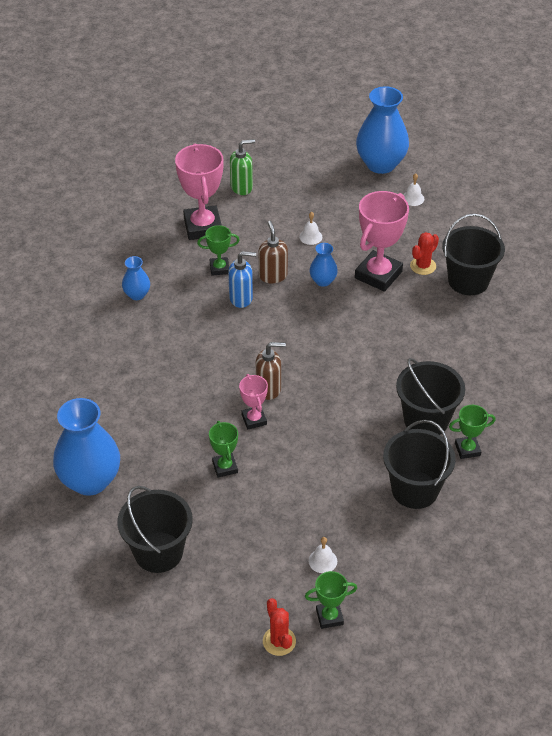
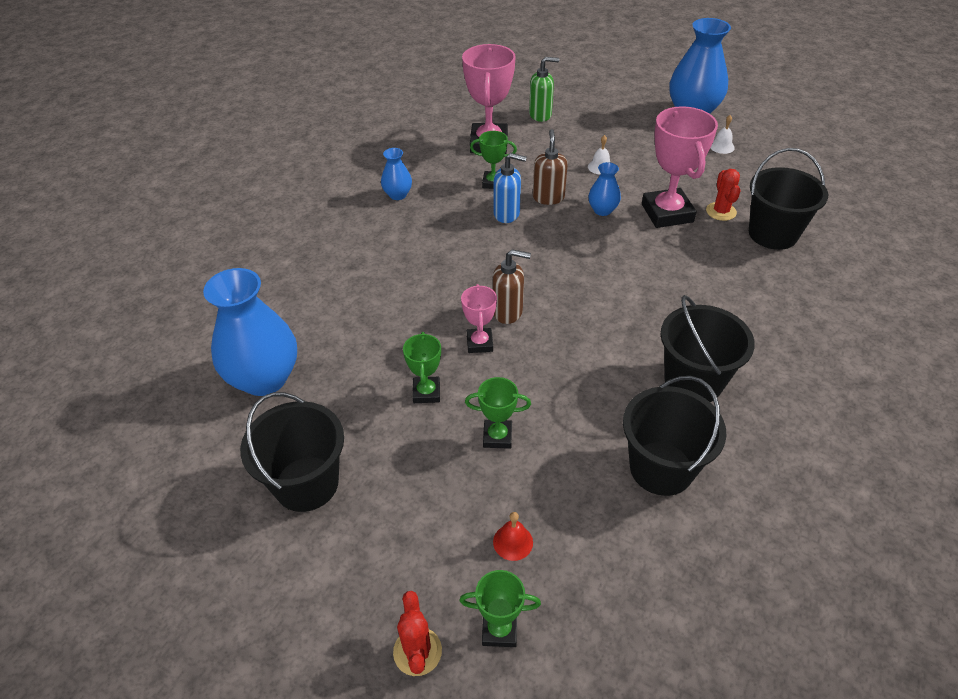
camera: 15 degrees right, 0 degrees up
white bell [309,537,337,573] -> red bell [493,512,533,561]
pink trophy [355,191,409,292] -> pink trophy turned 60 degrees counterclockwise [642,106,718,228]
red cactus [410,232,439,275] -> red cactus turned 60 degrees counterclockwise [706,169,740,221]
green trophy [449,405,496,459] -> green trophy moved to [465,377,531,449]

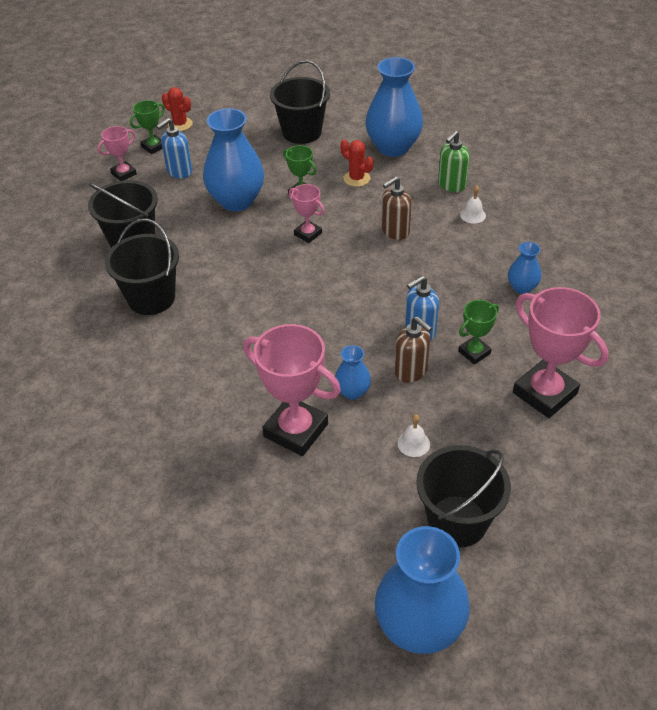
camera: 135 degrees right, 0 degrees up
green trophy [465,377,531,449] -> blue vase [203,108,264,211]
brown soap dispenser [493,249,531,324] -> brown soap dispenser moved to [382,176,412,240]
red bell [493,512,533,561] -> blue soap dispenser [156,118,192,179]
green soap dispenser [529,57,559,122] -> green soap dispenser moved to [438,131,470,192]
red cactus [706,169,740,221] -> red cactus moved to [340,139,374,187]
white bell [711,115,735,154] -> white bell moved to [460,185,486,224]
black bucket [749,148,828,250] -> black bucket moved to [416,445,511,547]
none -> pink trophy [97,126,137,181]

